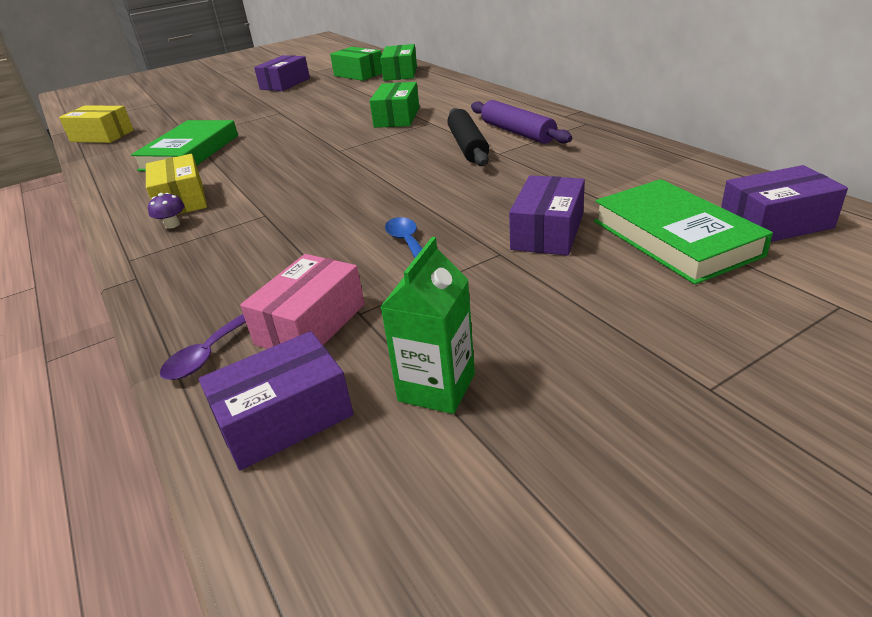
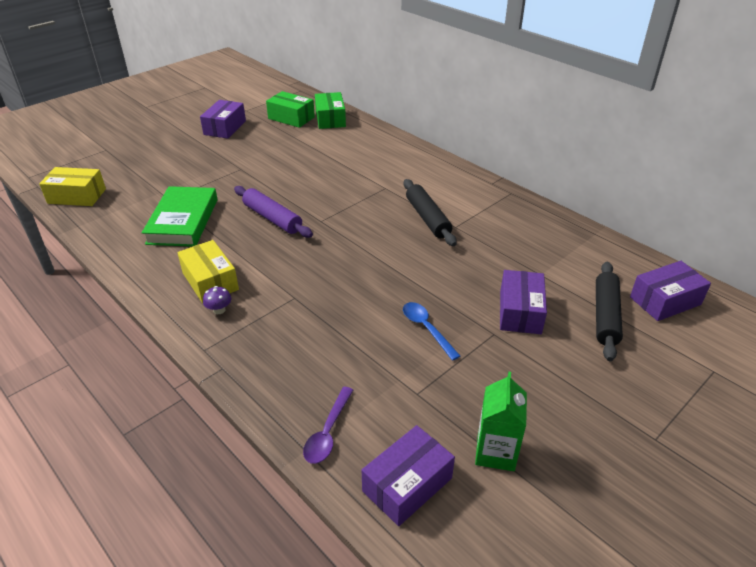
camera: 15 degrees left, 5 degrees up
pink box [240,254,365,349] -> none
green box [370,82,419,128] -> none
purple rolling pin [471,100,572,144] -> purple rolling pin moved to [234,186,313,238]
green book [594,179,773,284] -> black rolling pin [596,262,623,361]

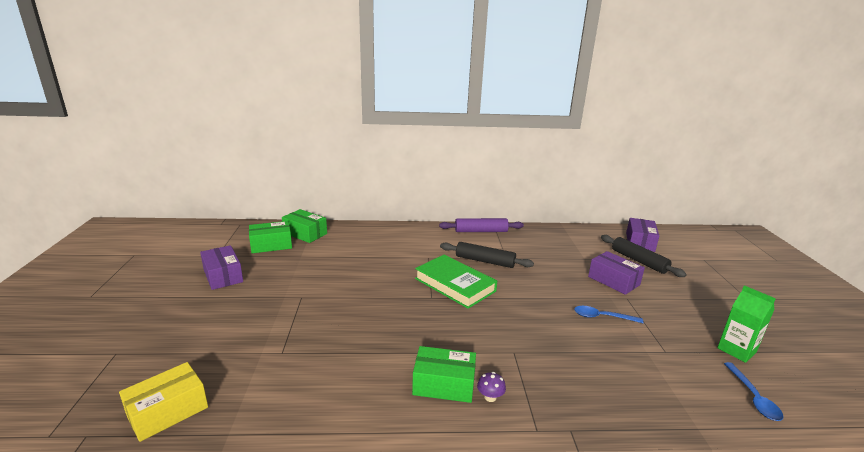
camera: 50 degrees left, 15 degrees down
green book [142,186,218,247] -> green book moved to [415,254,497,309]
yellow box [177,240,239,303] -> green box [412,346,476,403]
purple rolling pin [234,186,313,238] -> purple rolling pin moved to [439,218,524,232]
purple spoon [303,387,353,464] -> none
purple box [362,425,455,526] -> blue spoon [724,362,783,421]

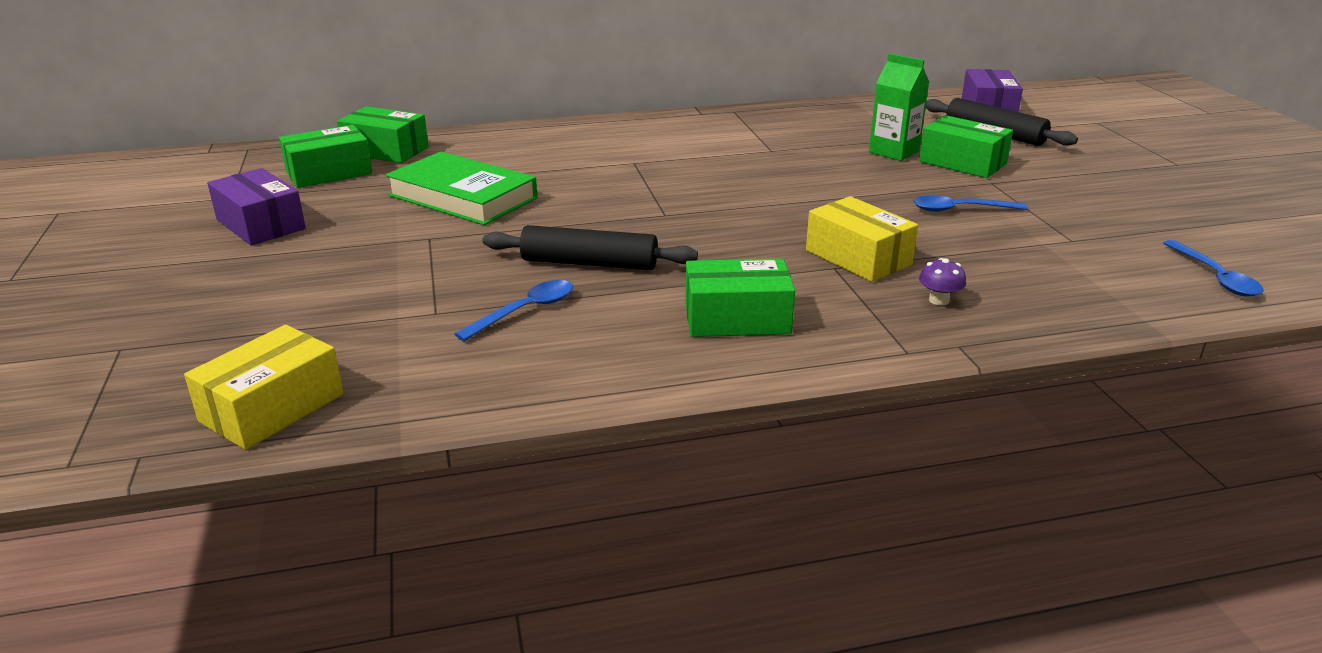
camera: 10 degrees left, 5 degrees up
green book [415,254,497,309] -> green book moved to [385,151,537,225]
purple rolling pin [439,218,524,232] -> none
black rolling pin [440,242,534,268] -> black rolling pin moved to [483,225,698,270]
purple mushroom [477,372,506,402] -> purple mushroom moved to [919,258,966,305]
purple box [588,251,645,295] -> green box [919,115,1013,178]
green carton [717,285,776,363] -> green carton moved to [869,53,929,161]
none -> blue spoon [455,280,573,341]
none -> yellow box [806,196,918,282]

